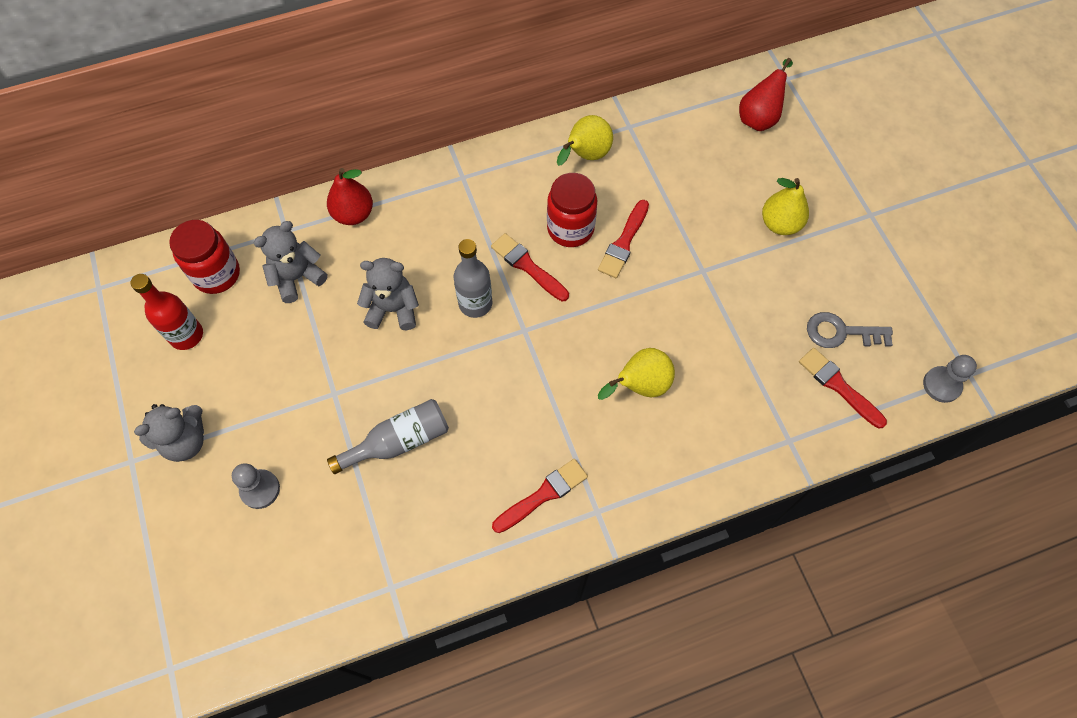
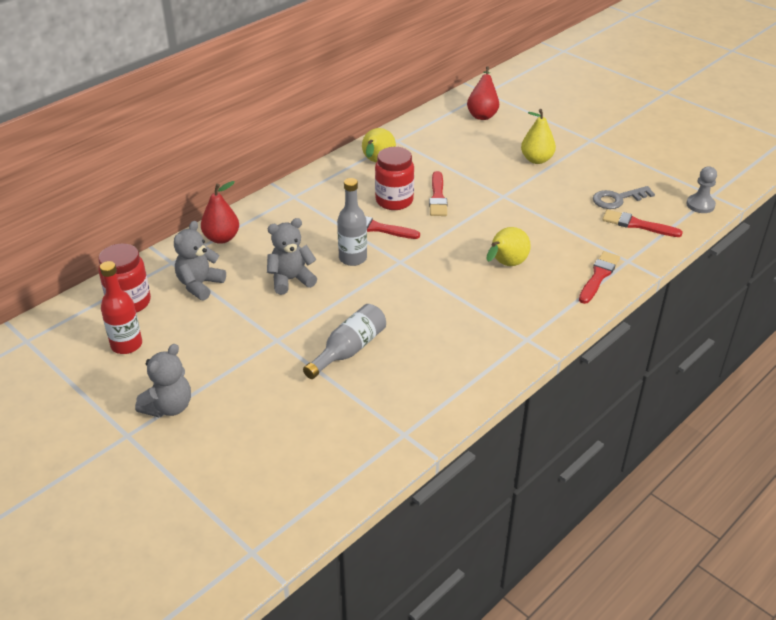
camera: 25 degrees left, 25 degrees down
grey pawn [232,463,280,509] -> none
red brush [492,459,588,533] -> red brush moved to [579,251,620,304]

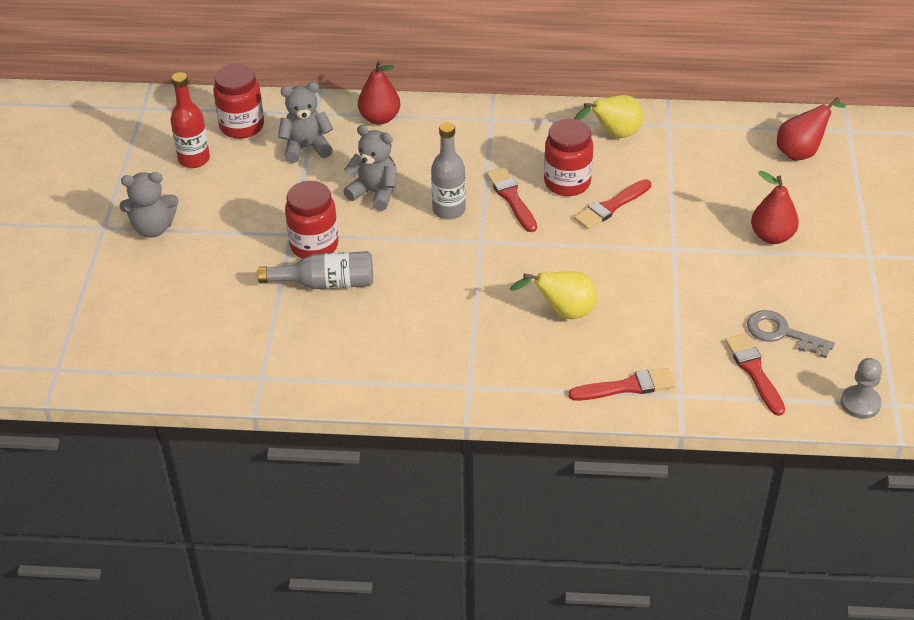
camera: 50 degrees right, 5 degrees up
yellow pear [521,109,556,164] -> red pear [751,171,799,244]
none -> red jar [285,181,338,259]

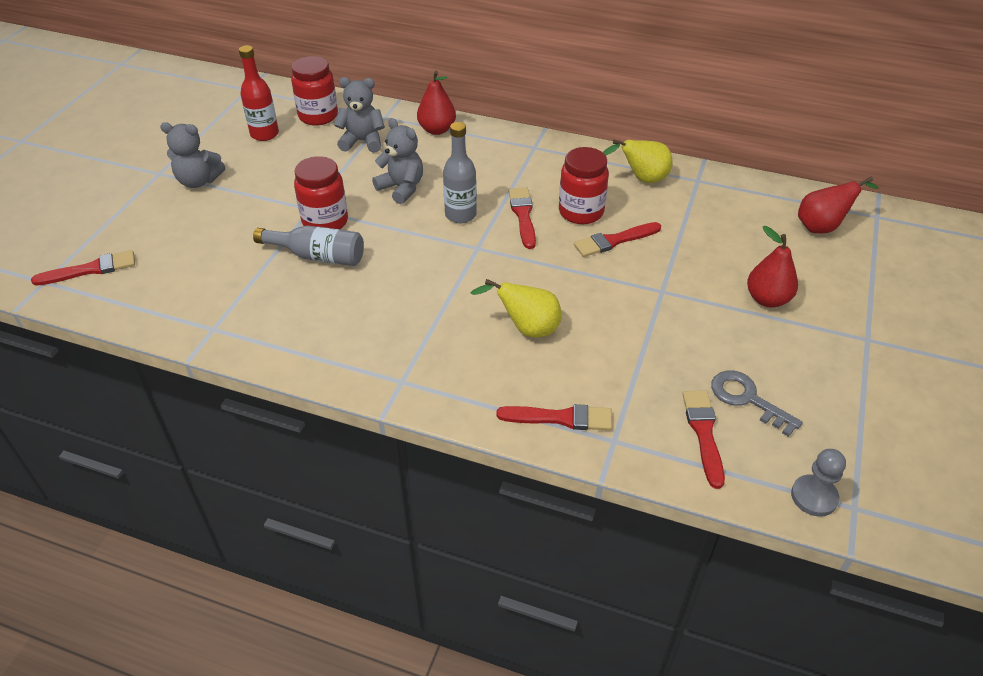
camera: 15 degrees right, 0 degrees up
none -> red brush [31,250,135,286]

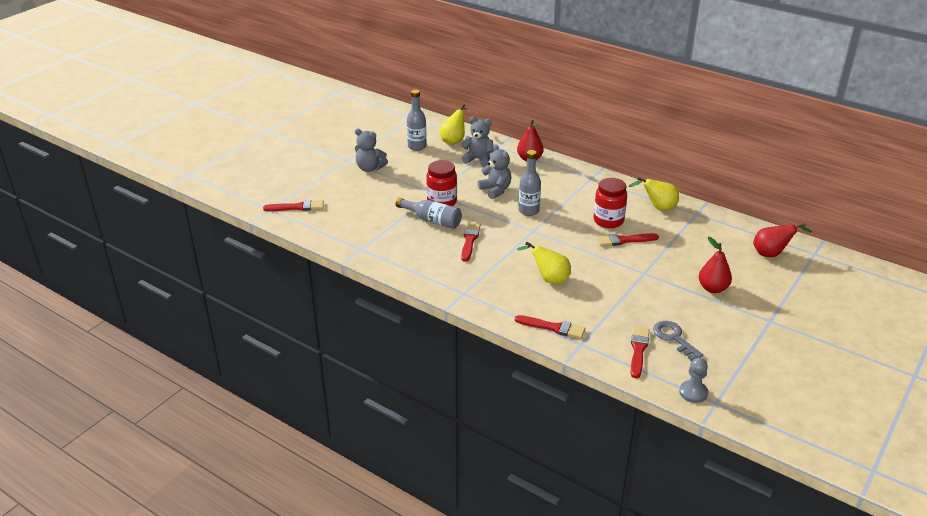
camera: 15 degrees right, 10 degrees down
red bottle [239,45,279,141] -> grey bottle [407,90,427,151]
red jar [291,56,338,126] -> yellow pear [440,104,467,145]
red brush [509,188,536,249] -> red brush moved to [461,222,481,262]

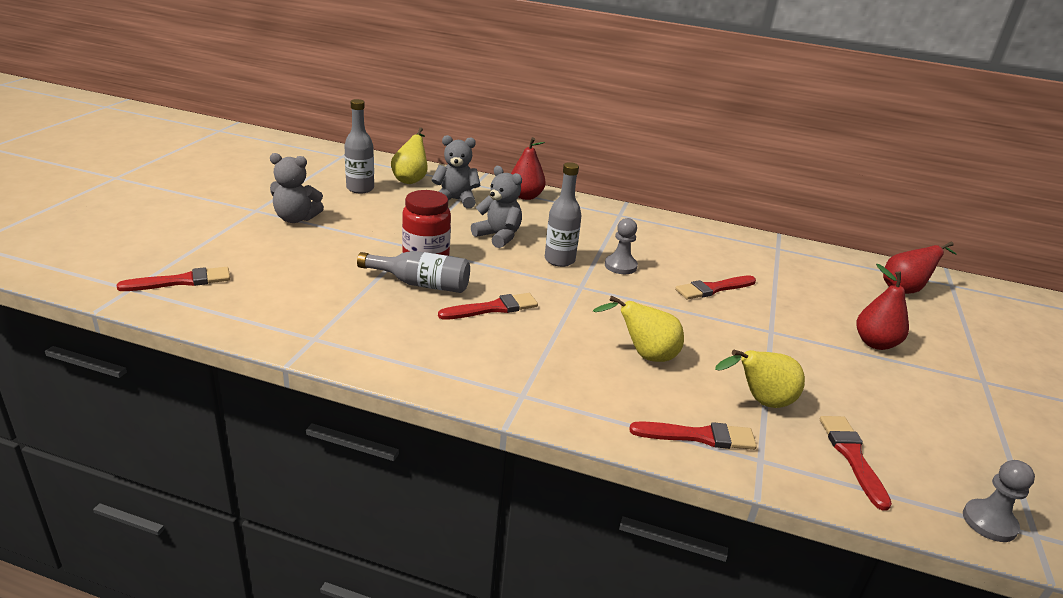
camera: 20 degrees left, 5 degrees down
red brush [461,222,481,262] -> red brush turned 75 degrees clockwise [438,293,538,320]
red jar [594,178,627,228] -> none
yellow pear [628,177,679,211] -> yellow pear moved to [715,350,805,408]
grey key [653,321,703,361] -> none
none -> grey pawn [605,218,638,274]

